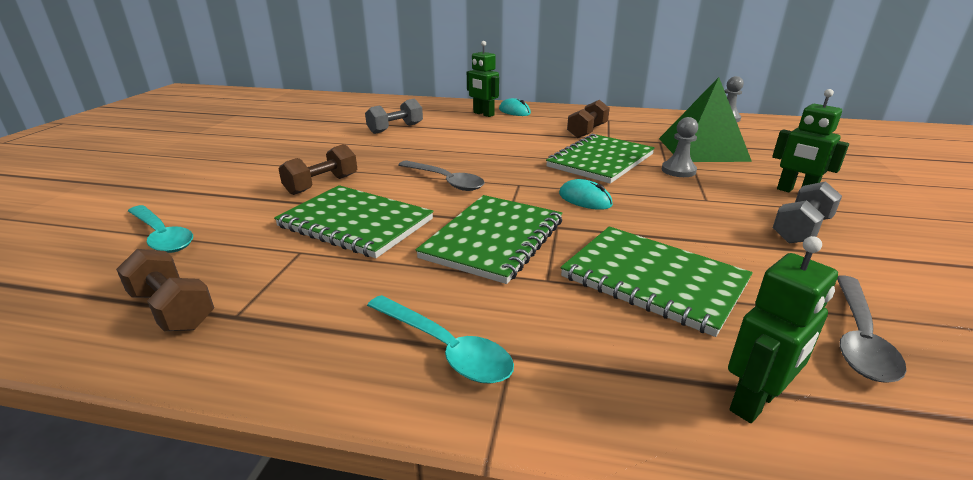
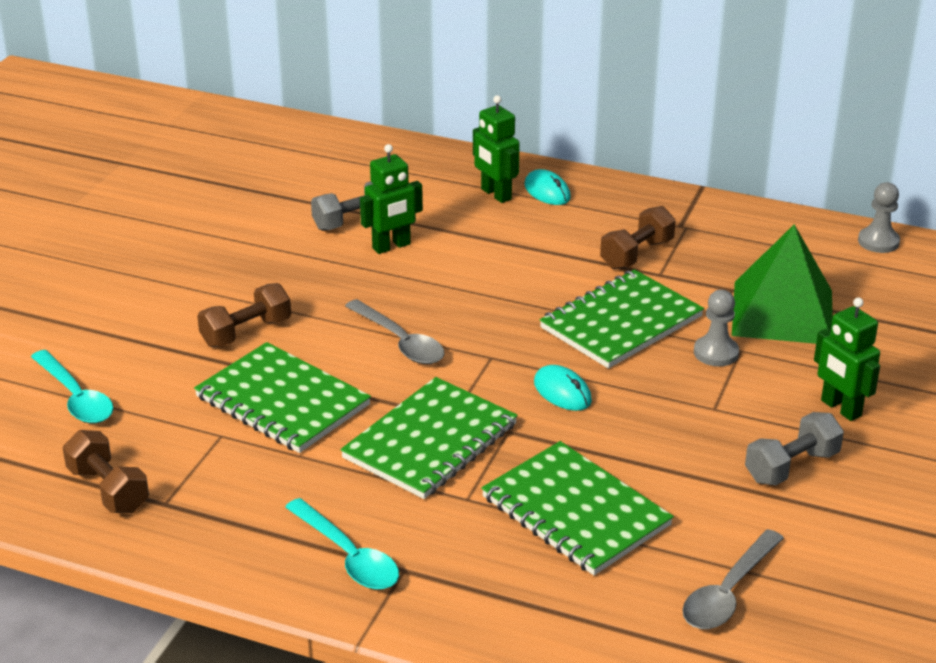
camera: 10 degrees right, 5 degrees up
green robot [728,236,838,423] -> green robot moved to [360,144,423,254]

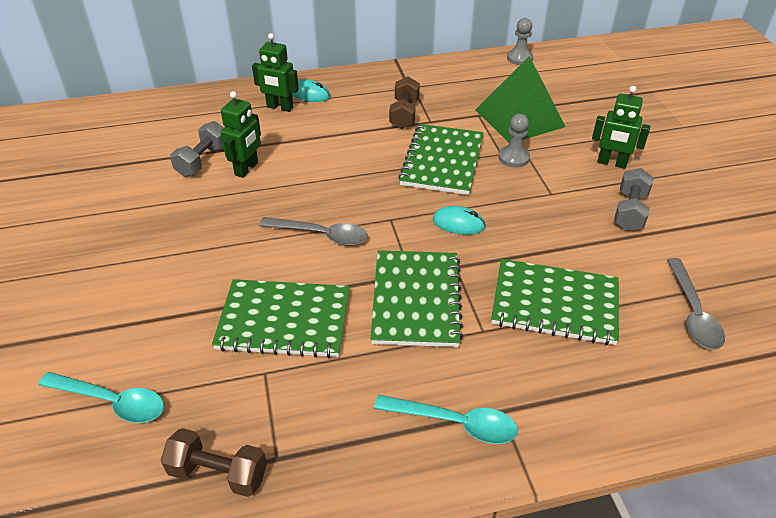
camera: 35 degrees left, 10 degrees up
brown dumbbell [197,283,291,347] -> none

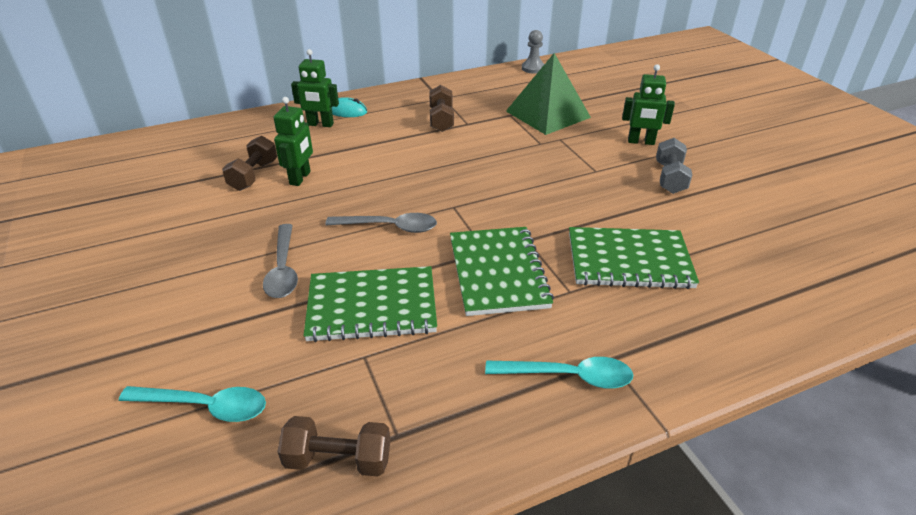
camera: 10 degrees left, 5 degrees down
grey dumbbell [170,121,224,177] -> brown dumbbell [222,136,277,191]
green notebook [398,124,484,195] -> none
turquoise mouse [433,206,486,235] -> none
grey pawn [499,114,530,168] -> none
grey spoon [667,258,725,350] -> grey spoon moved to [263,224,298,298]

